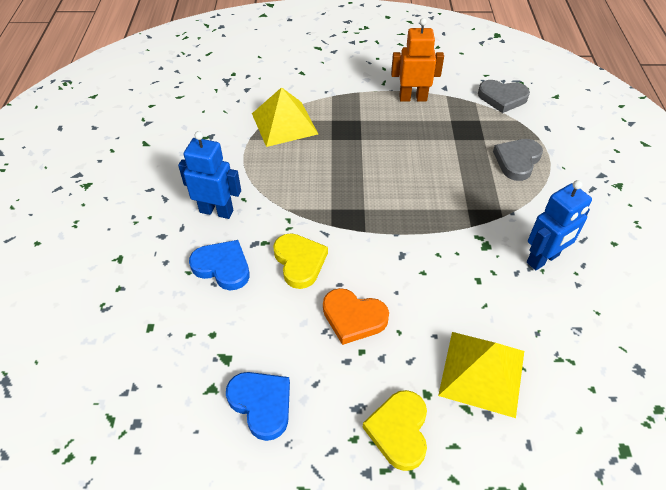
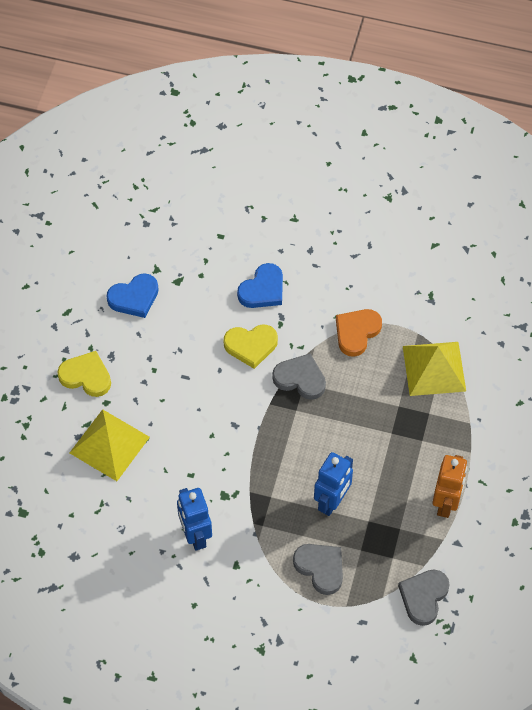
camera: 105 degrees right, 10 degrees up
blue robot [178,131,241,219] -> blue robot moved to [314,452,353,516]
orange heart [323,288,389,345] -> orange heart moved to [336,309,382,357]
none -> grey heart [272,354,326,400]

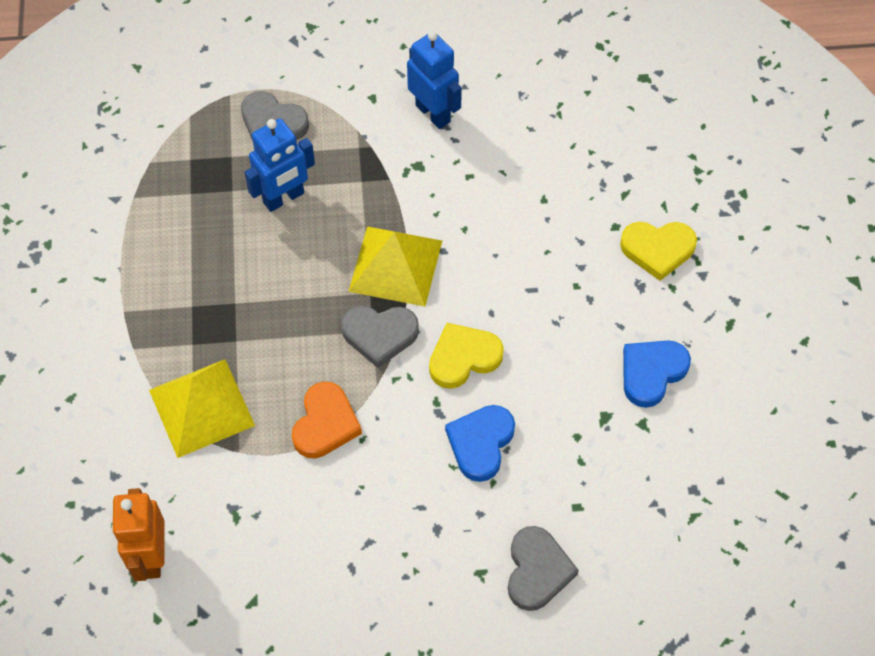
camera: 160 degrees right, 0 degrees up
yellow pyramid [70,409,150,481] -> yellow pyramid moved to [348,226,442,307]
blue robot [314,452,353,516] -> blue robot turned 135 degrees counterclockwise [245,118,315,212]
grey heart [398,570,450,626] -> grey heart moved to [508,526,579,611]
orange robot [432,455,467,518] -> orange robot moved to [112,488,164,581]

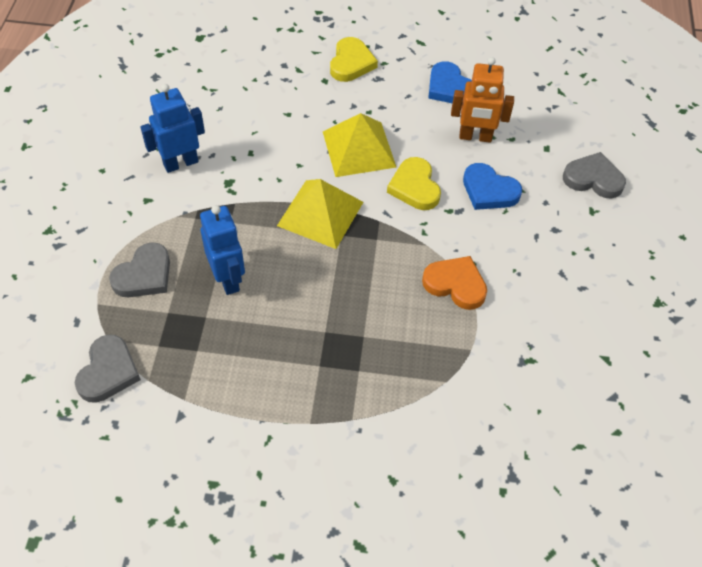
camera: 80 degrees left, 5 degrees down
orange robot [112,488,164,581] -> orange robot moved to [451,57,514,143]
yellow pyramid [149,359,255,458] -> yellow pyramid moved to [323,113,396,177]
grey heart [341,305,419,368] -> grey heart moved to [75,334,141,403]

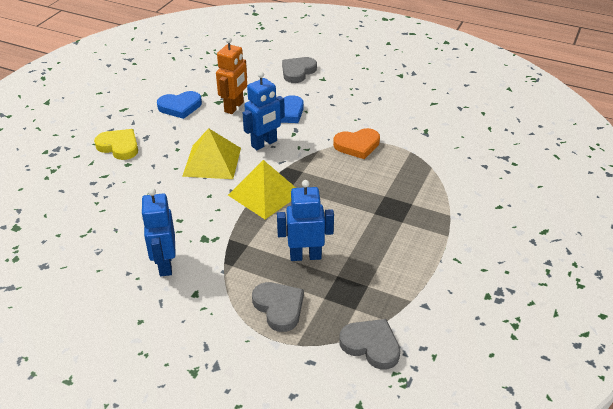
camera: 70 degrees left, 15 degrees down
yellow heart [387,157,441,210] -> blue robot [243,72,285,150]
orange heart [422,256,487,310] -> orange heart turned 150 degrees counterclockwise [333,128,380,159]

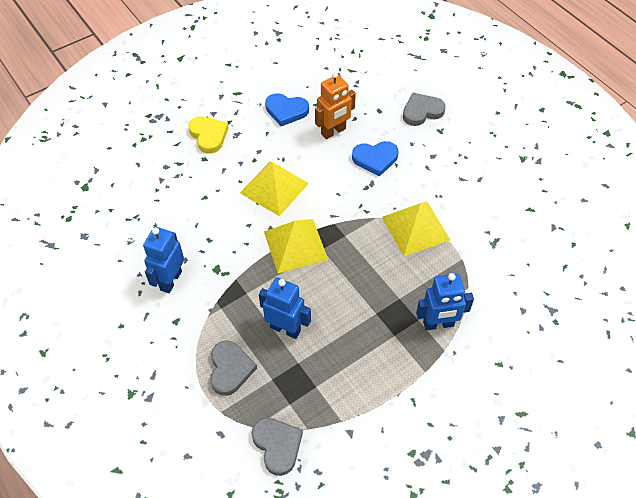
camera: 30 degrees right, 15 degrees up
blue robot [243,72,285,150] -> blue robot moved to [416,273,474,331]
orange heart [333,128,380,159] -> yellow pyramid [382,202,450,256]

